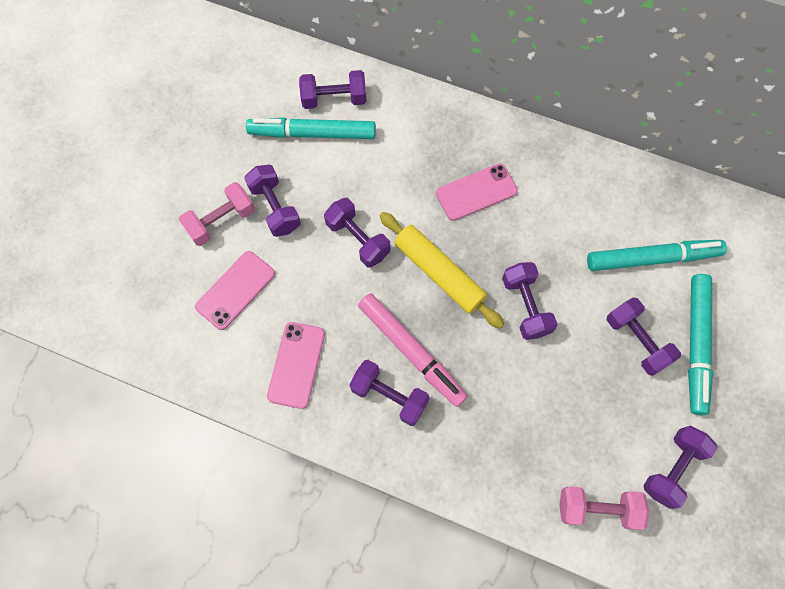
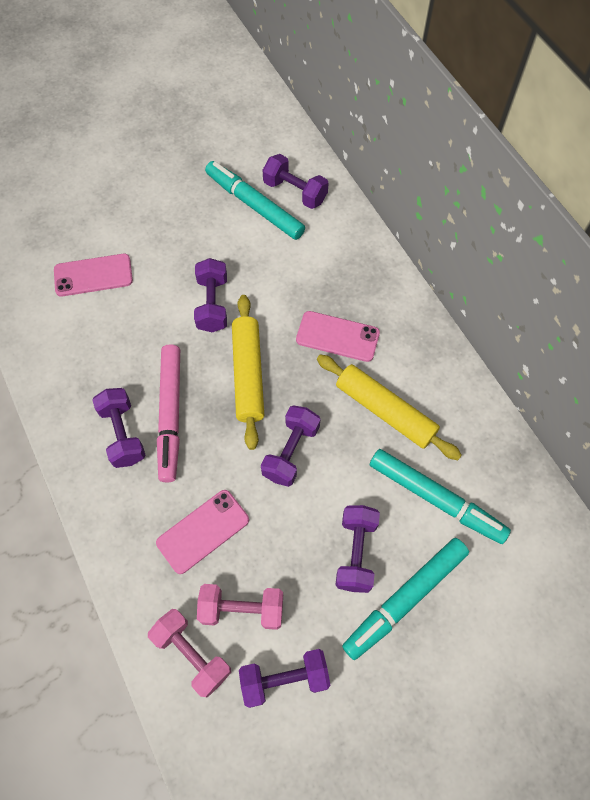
camera: 40 degrees right, 5 degrees down
pink dumbbell [179,182,255,246] -> pink dumbbell moved to [197,584,283,630]
purple dumbbell [244,165,301,237] -> none
pink phone [267,322,325,409] -> pink phone moved to [156,490,249,574]
none -> yellow rolling pin [317,354,462,460]

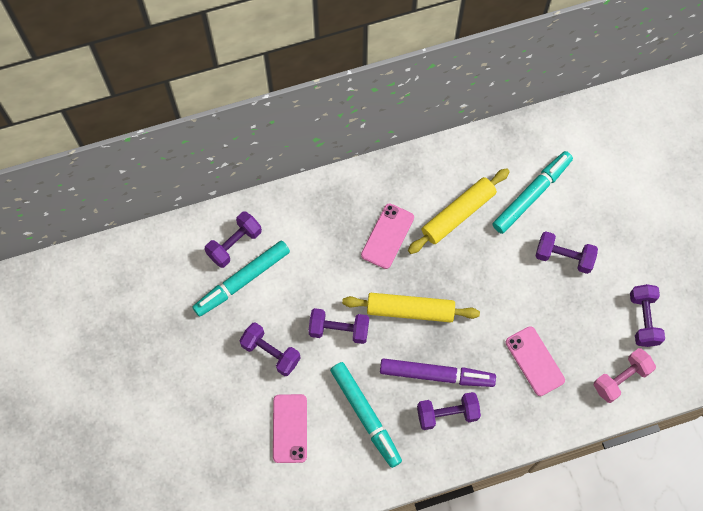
camera: 80 degrees left, 5 degrees up
pink marker [157,344,180,482] -> purple marker [380,358,496,387]
pink dumbbell [197,584,283,630] -> none
purple dumbbell [261,405,320,487] -> purple dumbbell moved to [239,322,301,376]
turquoise marker [342,538,469,660] -> turquoise marker moved to [330,362,402,468]

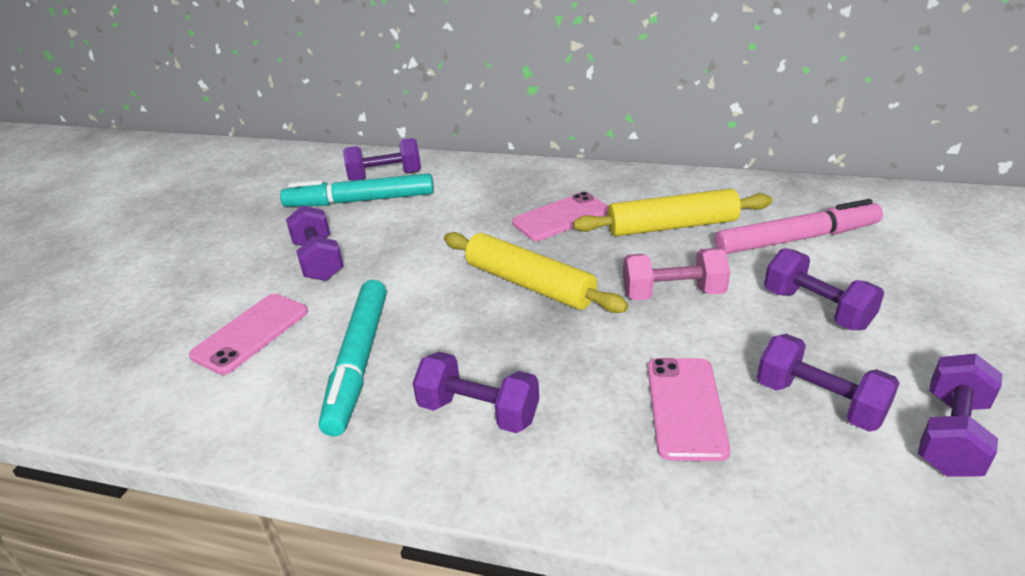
camera: 35 degrees right, 35 degrees down
purple dumbbell [308,308,369,344] -> purple dumbbell moved to [757,334,900,432]
purple marker [380,358,496,387] -> none
turquoise marker [492,151,573,234] -> pink marker [715,199,883,254]
pink dumbbell [594,348,656,403] -> pink dumbbell moved to [623,248,730,300]

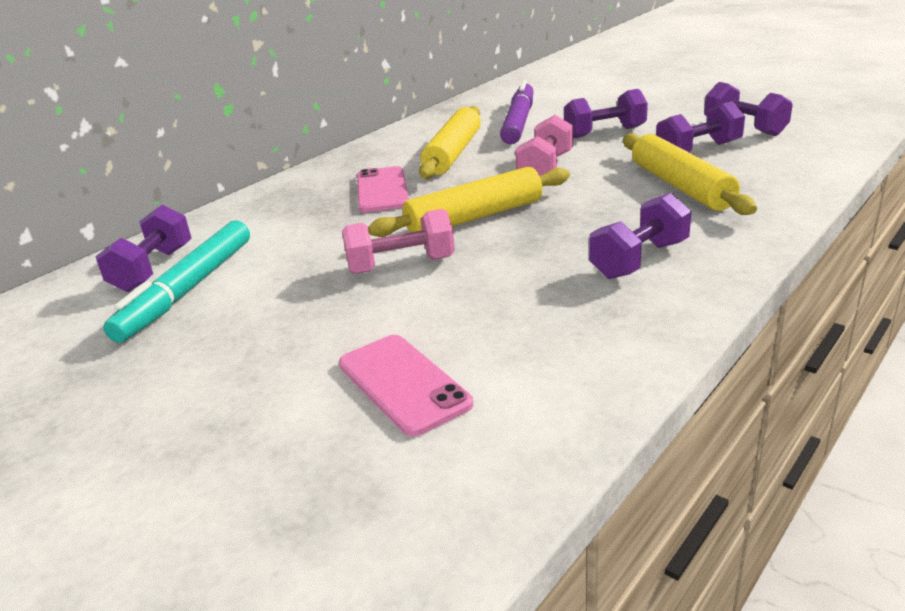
camera: 65 degrees left, 5 degrees down
purple dumbbell [286,205,344,281] -> none
turquoise marker [319,280,387,436] -> none
pink phone [648,358,731,461] -> yellow rolling pin [623,133,757,215]
pink marker [715,199,883,254] -> purple marker [500,80,534,144]
none -> pink dumbbell [342,209,455,274]

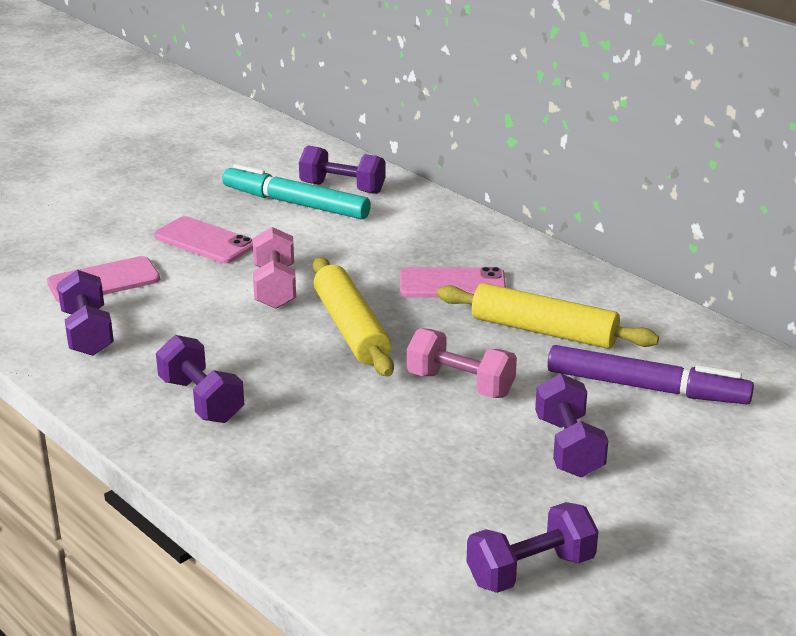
camera: 95 degrees right, 0 degrees up
yellow rolling pin [623,133,757,215] -> none
purple dumbbell [656,101,745,152] -> purple dumbbell moved to [57,270,114,356]
none -> pink phone [154,216,253,263]

